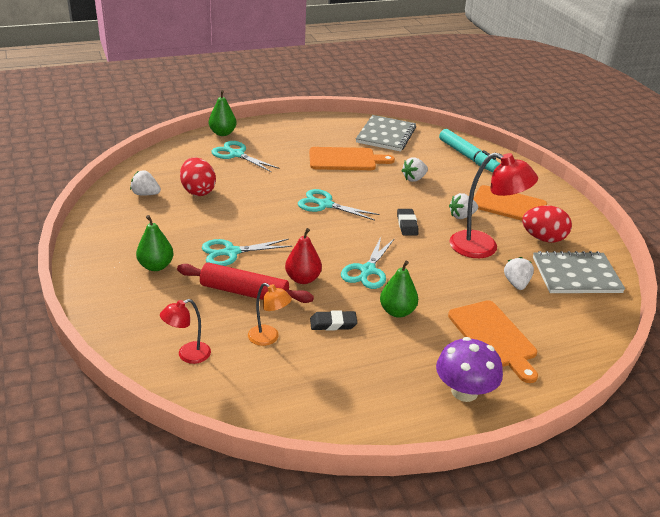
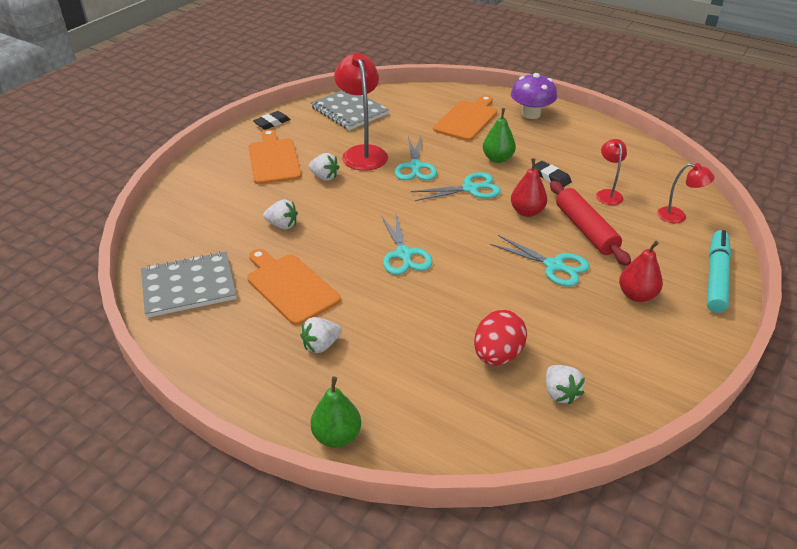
camera: 125 degrees left, 5 degrees up
green pear [136,215,174,271] -> red pear [619,241,663,302]
turquoise scissors [211,141,279,172] -> turquoise scissors moved to [394,136,437,180]
orange lamp [248,283,292,346] -> red lamp [596,139,627,205]
black eraser [397,209,419,235] -> black eraser moved to [253,111,290,130]
turquoise marker [439,129,500,173] -> turquoise marker moved to [707,230,731,313]
white strawberry [504,257,534,290] -> white strawberry moved to [300,317,342,353]
red egg [522,205,572,242] -> none

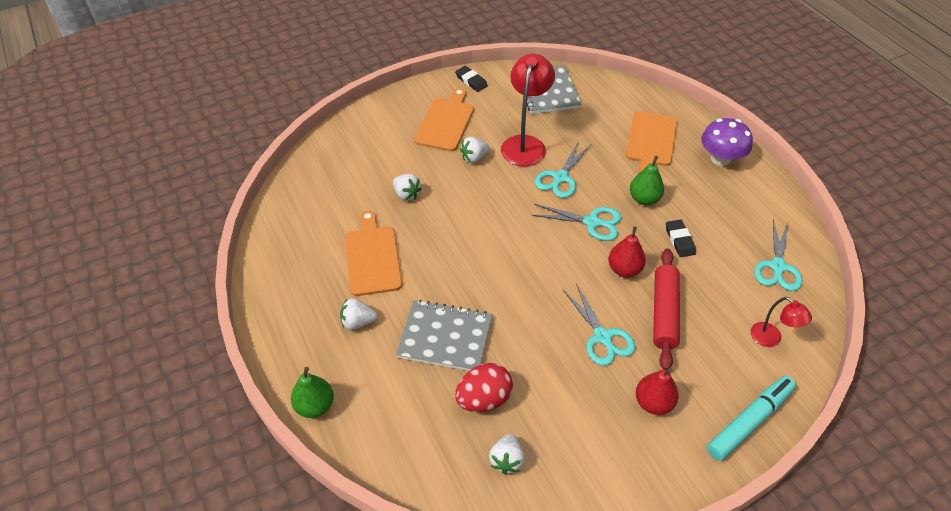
camera: 30 degrees right, 10 degrees up
grey notebook [141,251,237,318] -> grey notebook moved to [396,300,492,371]
black eraser [253,111,290,130] -> black eraser turned 60 degrees clockwise [455,66,488,92]
white strawberry [309,153,340,181] -> white strawberry turned 90 degrees clockwise [460,137,490,163]
turquoise scissors [381,214,433,275] -> turquoise scissors moved to [754,219,803,291]
orange cutting board [433,95,497,141] -> orange cutting board turned 135 degrees clockwise [626,111,677,174]
red lamp [596,139,627,205] -> none

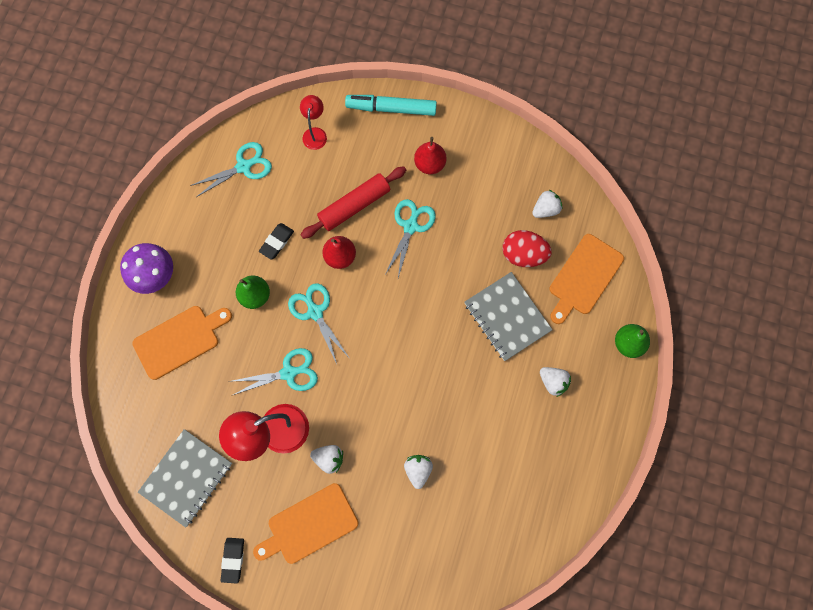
camera: 135 degrees left, 25 degrees up
orange cutting board [345,211,402,296] -> orange cutting board moved to [550,234,624,324]

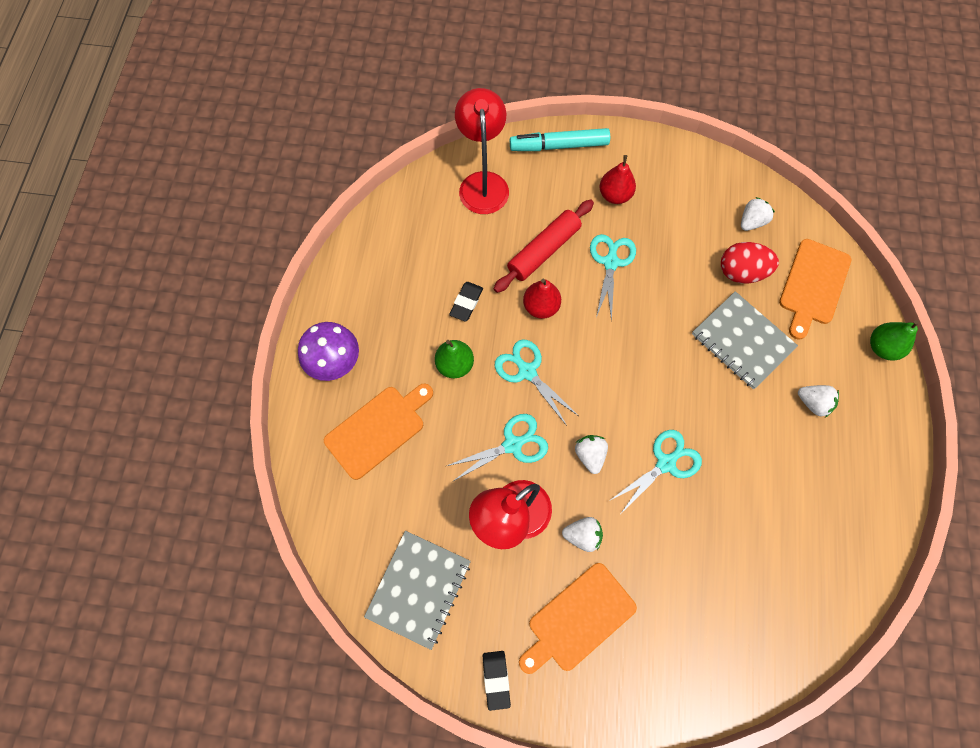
camera: 10 degrees left, 5 degrees down
turquoise scissors [190,142,272,197] -> turquoise scissors moved to [609,430,702,513]
red lamp [300,95,327,150] -> red lamp [455,88,509,214], size x1.84
white strawberry [404,455,433,489] -> white strawberry moved to [575,435,608,474]

